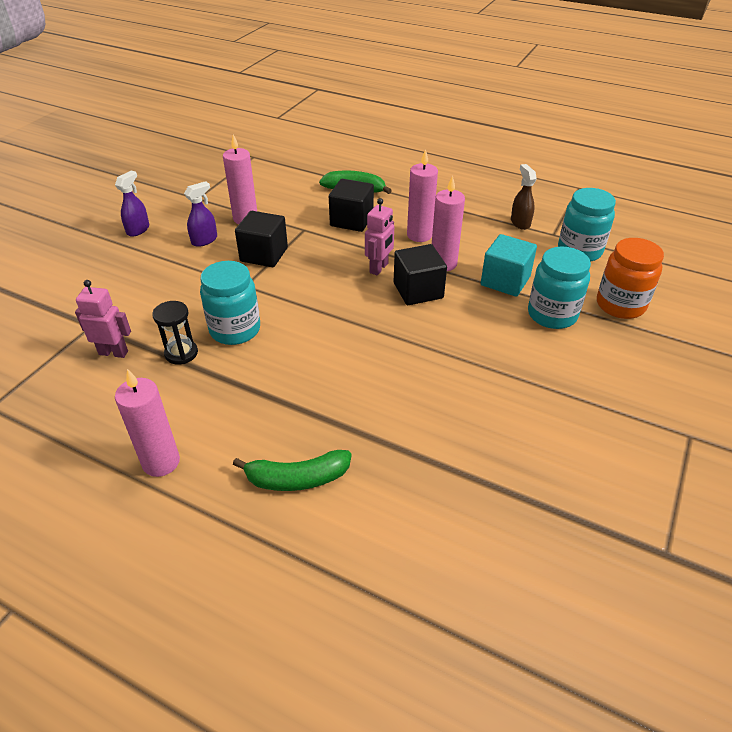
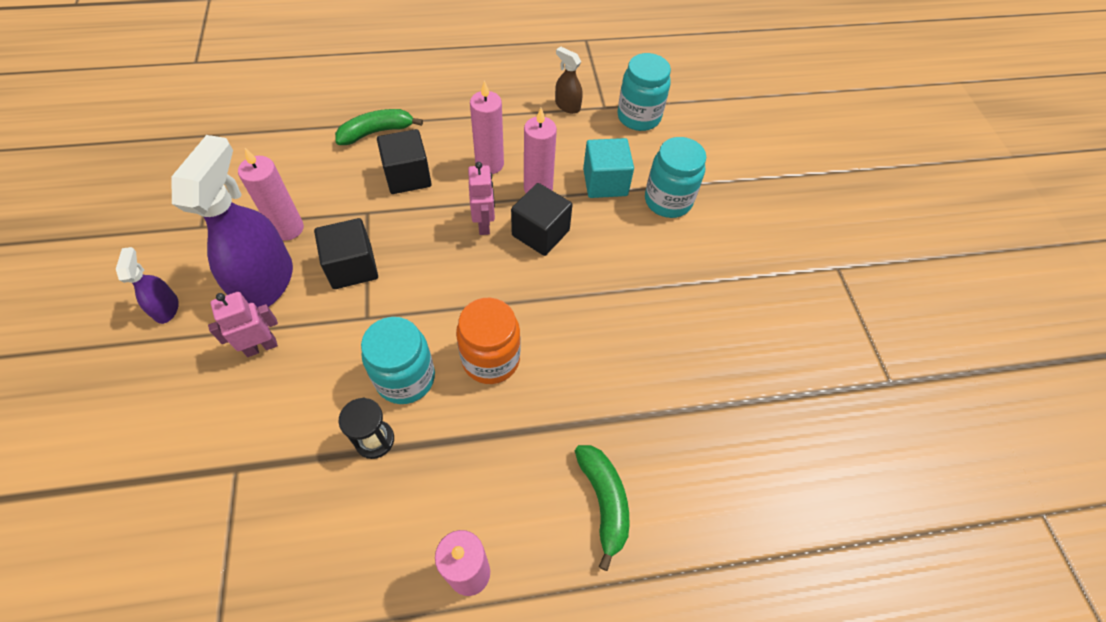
camera: 40 degrees left, 15 degrees up
pink robot [75,280,131,358] -> pink robot moved to [208,292,278,357]
purple spray bottle [184,181,217,247] -> purple spray bottle [172,135,293,308], size x2.13
green banana [233,450,352,491] -> green banana turned 60 degrees counterclockwise [575,445,629,571]
orange jar [597,238,664,319] -> orange jar moved to [456,298,521,384]

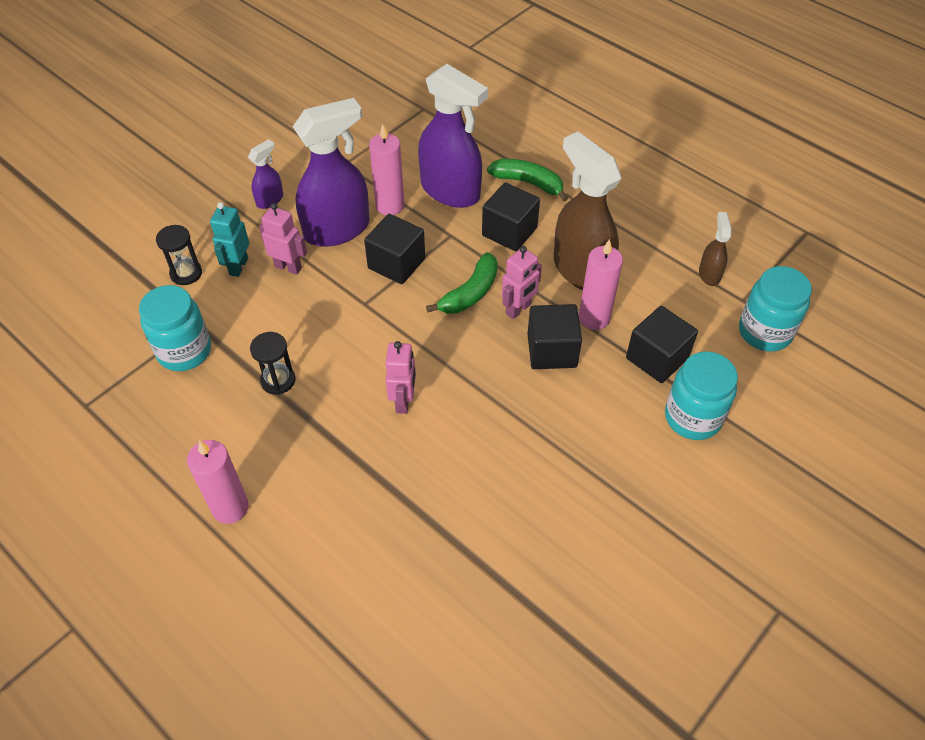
camera: 55 degrees right, 5 degrees down
turquoise jar [361,317,435,404] -> turquoise jar moved to [139,285,211,371]
orange jar [456,298,521,384] -> pink robot [386,341,416,414]
pink candle [470,80,504,174] -> brown spray bottle [554,132,621,290]
green banana [575,445,629,571] -> green banana moved to [426,252,498,314]
turquoise cube [583,138,634,198] -> black cube [626,306,698,383]
none -> black hourglass [156,225,202,285]
none -> turquoise robot [210,202,249,277]
none -> purple spray bottle [418,64,488,208]

